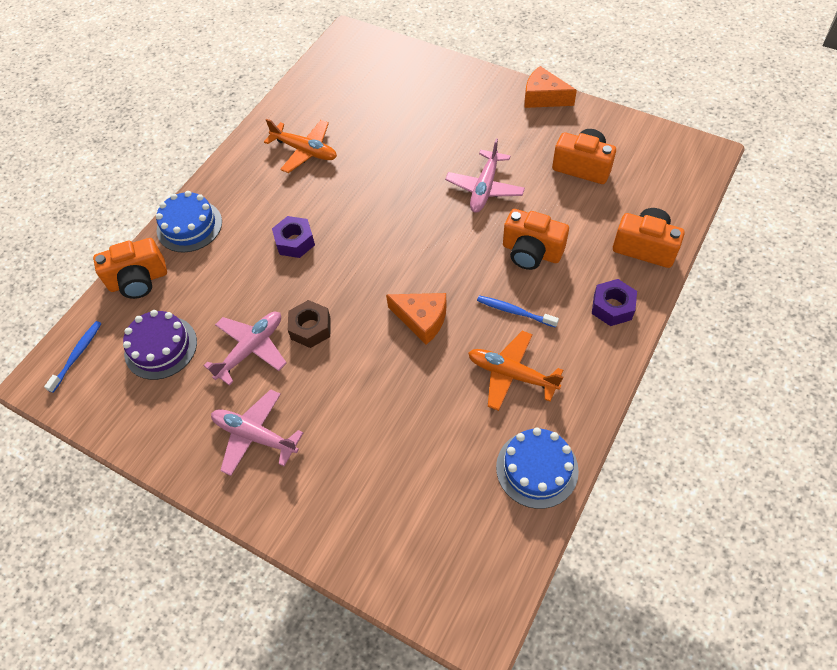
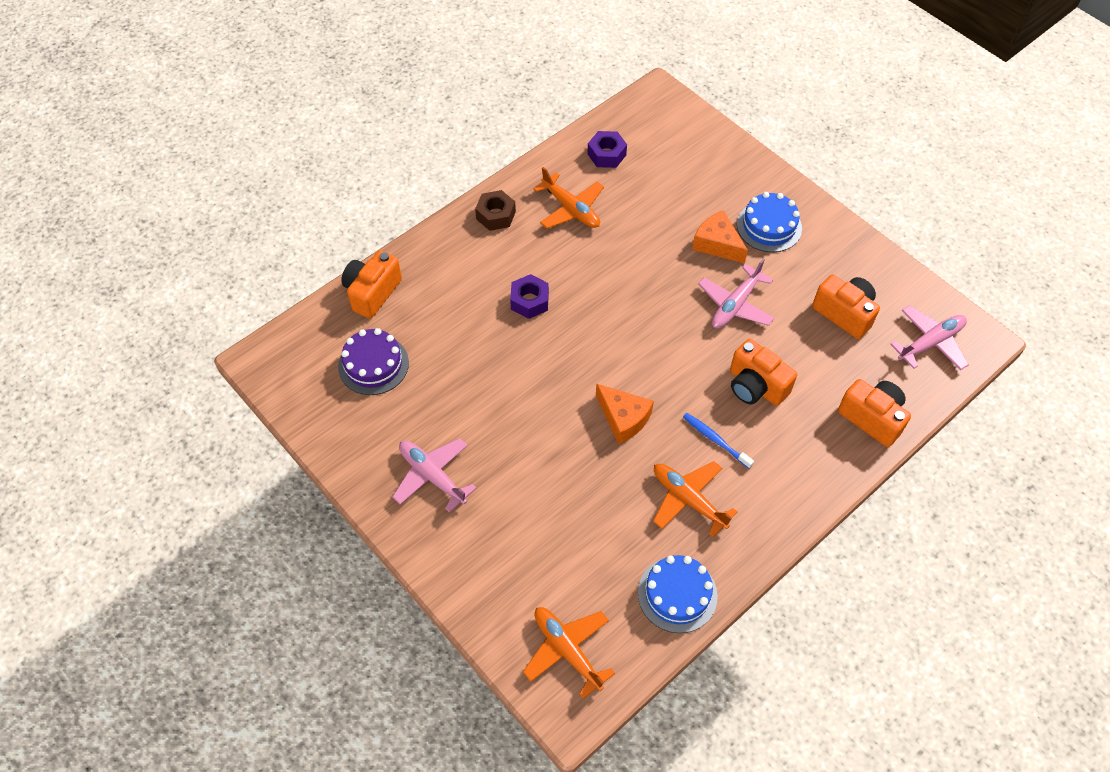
camera: 15 degrees right, 0 degrees up
blue toothbrush [44,321,102,393] -> none
orange camera [93,238,167,299] -> orange camera turned 120 degrees clockwise [341,251,402,319]
blue cake [156,191,222,253] -> blue cake moved to [737,192,802,252]
pink plane [204,312,287,386] -> pink plane moved to [890,305,969,370]
brown nut [288,300,331,348] -> brown nut moved to [475,190,516,231]
orange cheese [524,66,577,108] -> orange cheese moved to [692,210,748,264]
purple nut [592,279,637,326] -> purple nut moved to [587,131,627,168]
none -> orange plane [523,607,615,699]

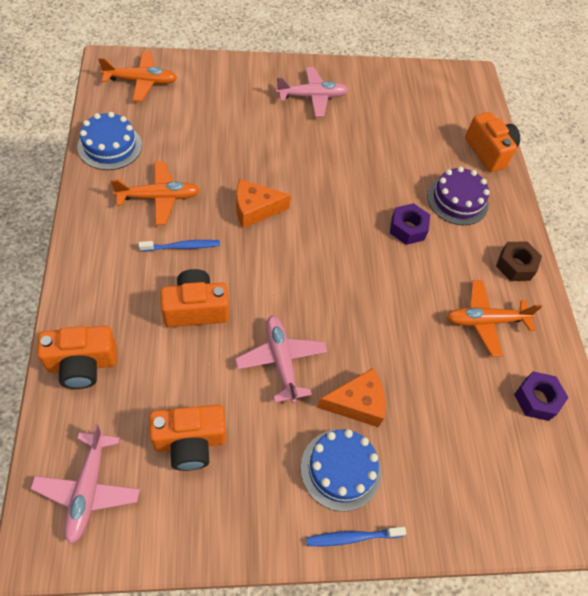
camera: 120 degrees right, 0 degrees up
purple cake [338,328,409,395] -> purple cake moved to [427,166,490,225]
none -> blue toothbrush [306,527,407,546]

